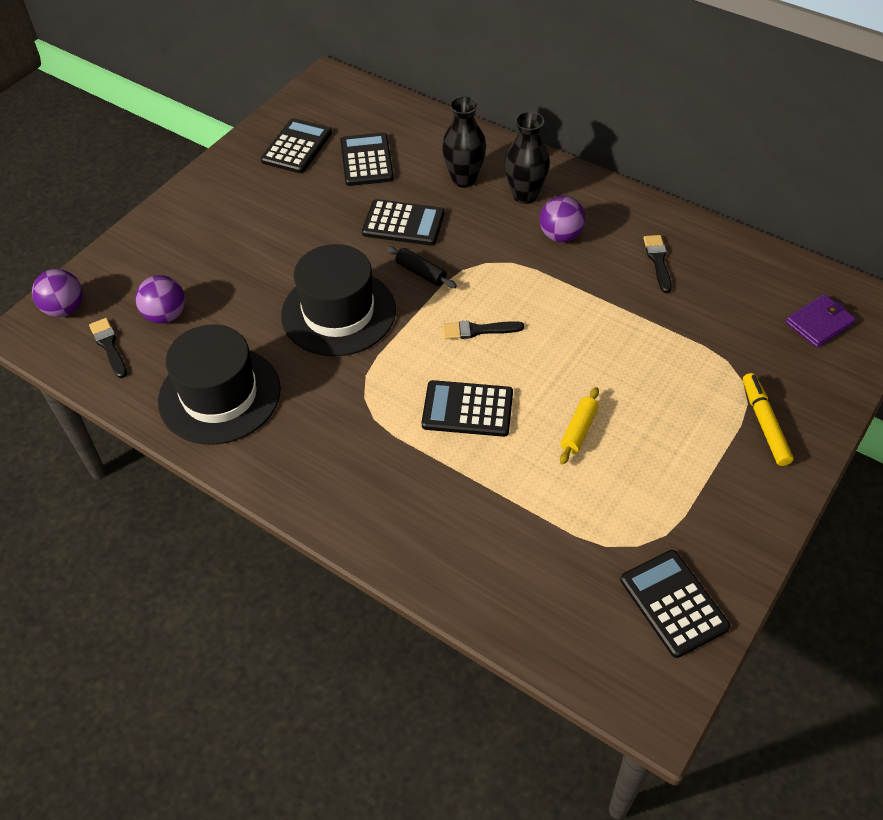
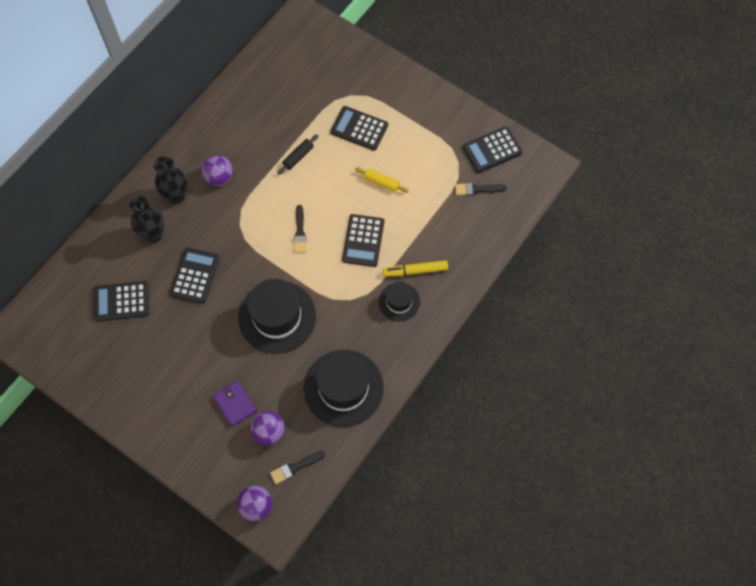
camera: 90 degrees left, 15 degrees up
black calculator [261,118,332,173] -> black calculator moved to [330,106,388,151]
black rolling pin [386,246,457,288] -> black rolling pin moved to [278,134,318,175]
black brush [643,235,672,293] -> black brush moved to [455,183,507,195]
yellow marker [743,373,794,466] -> yellow marker moved to [383,260,448,277]
purple wallet [786,294,856,348] -> purple wallet moved to [213,381,257,427]
none -> black hat [378,282,420,321]

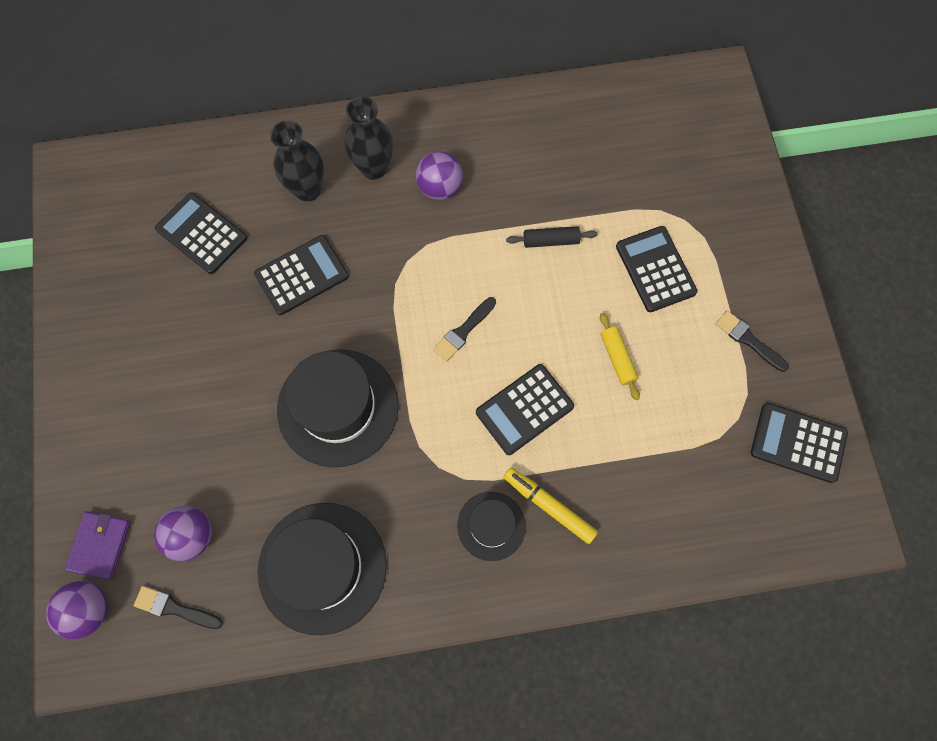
camera: 45 degrees right, 5 degrees up
purple wallet [213,381,257,427] -> purple wallet moved to [65,511,131,580]
black brush [455,183,507,195] -> black brush moved to [716,311,789,372]

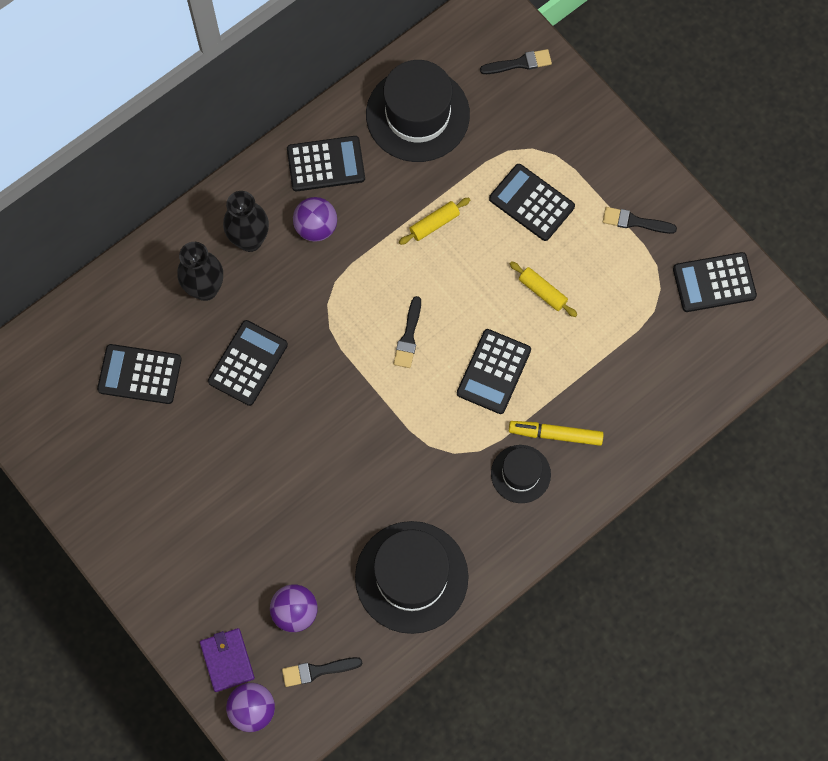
camera: 30 degrees left, 0 degrees up
black hat [277,349,398,467] -> black hat moved to [366,60,470,162]
black rolling pin [506,226,597,248] -> yellow rolling pin [399,198,470,245]
none -> black calculator [287,136,365,191]
none -> black brush [480,49,552,74]

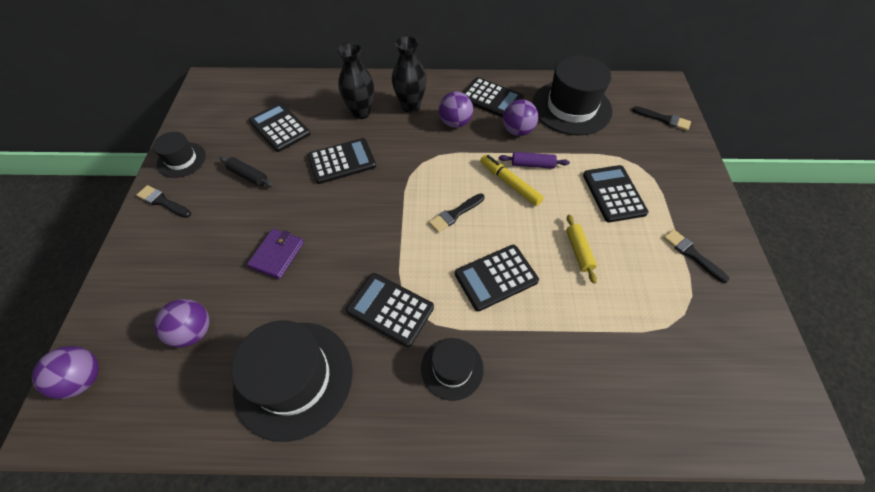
camera: 40 degrees right, 15 degrees down
purple wallet [200,628,255,692] -> purple wallet moved to [247,229,304,279]
black brush [282,657,362,687] -> black brush moved to [136,185,191,218]
yellow rolling pin [399,198,470,245] -> purple rolling pin [499,152,570,169]
yellow marker [509,421,603,446] -> yellow marker moved to [480,154,544,206]
black calculator [673,252,757,312] -> black calculator moved to [346,273,434,347]
none -> black hat [153,132,206,178]
none -> black rolling pin [220,157,274,187]
none -> purple ball [503,99,538,136]

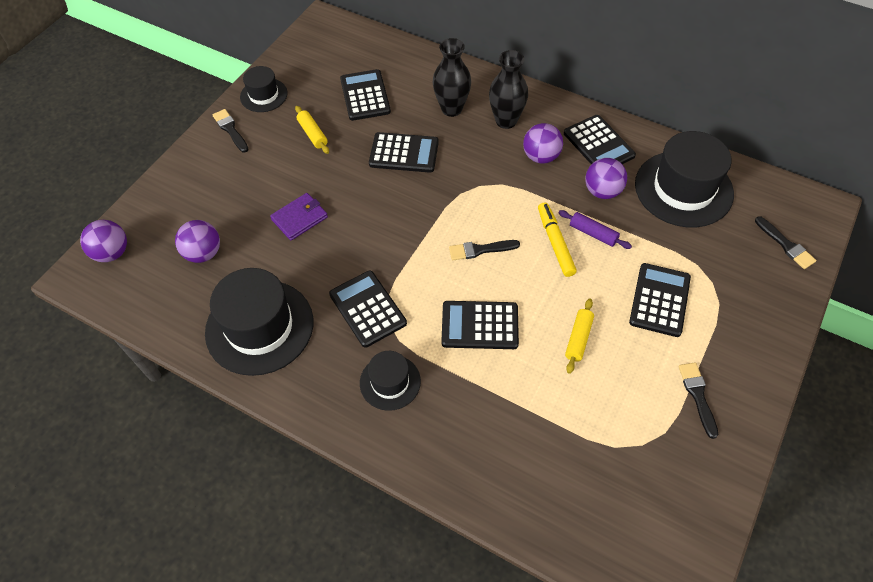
camera: 30 degrees right, 0 degrees up
black rolling pin [220,157,274,187] -> yellow rolling pin [295,106,329,154]

